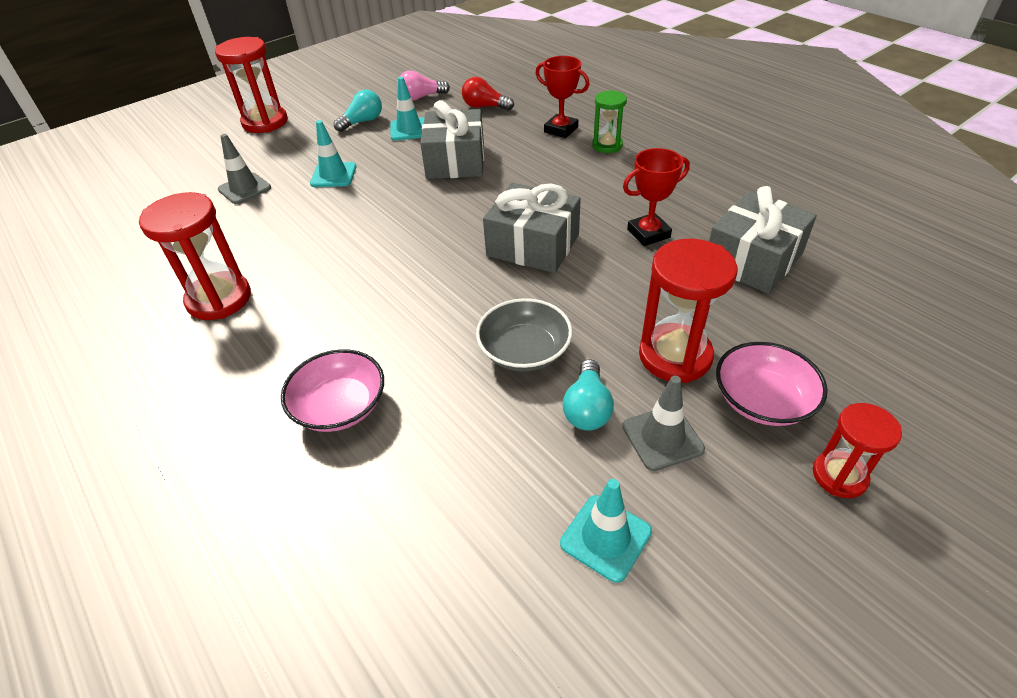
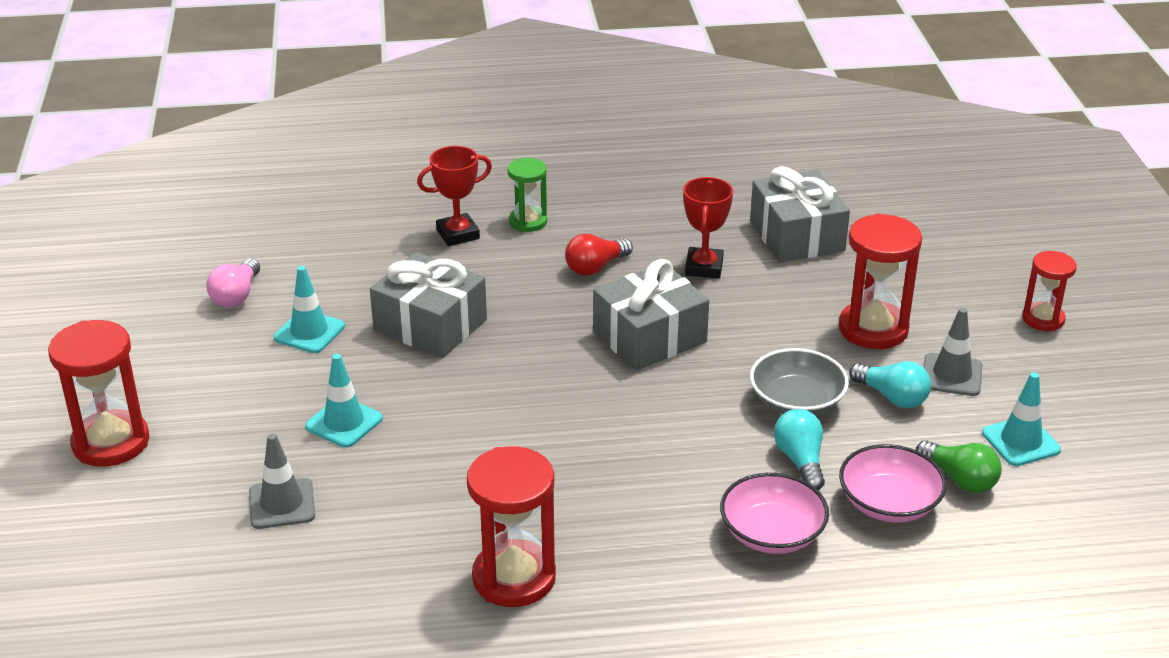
camera: 60 degrees left, 10 degrees down
turquoise light bulb [334,90,382,132] -> turquoise light bulb moved to [774,409,825,490]
red light bulb [462,77,514,110] -> red light bulb moved to [565,233,633,276]
pink bowl [716,342,828,426] -> pink bowl moved to [839,444,947,523]
none -> green light bulb [916,440,1002,493]

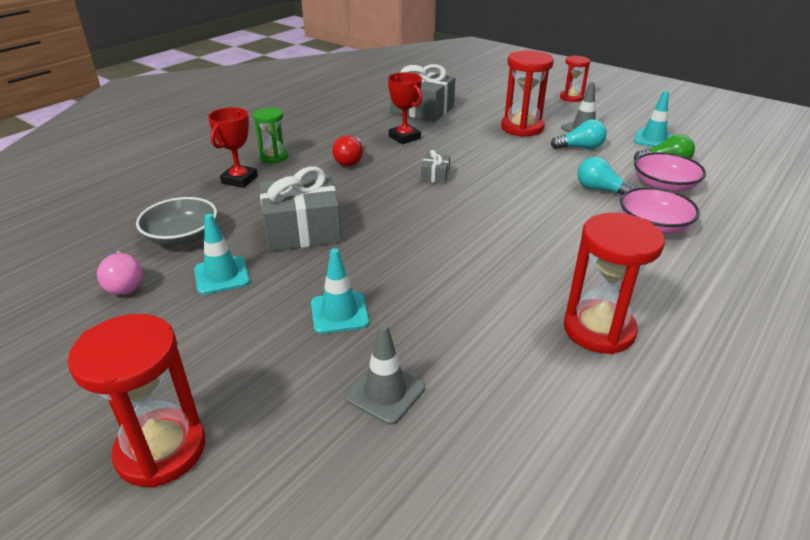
camera: 45 degrees left, 0 degrees up
grey gift [593,259,709,371] -> grey gift [421,150,450,184], size x0.46
grey bowl [750,348,849,415] -> grey bowl moved to [136,197,217,246]

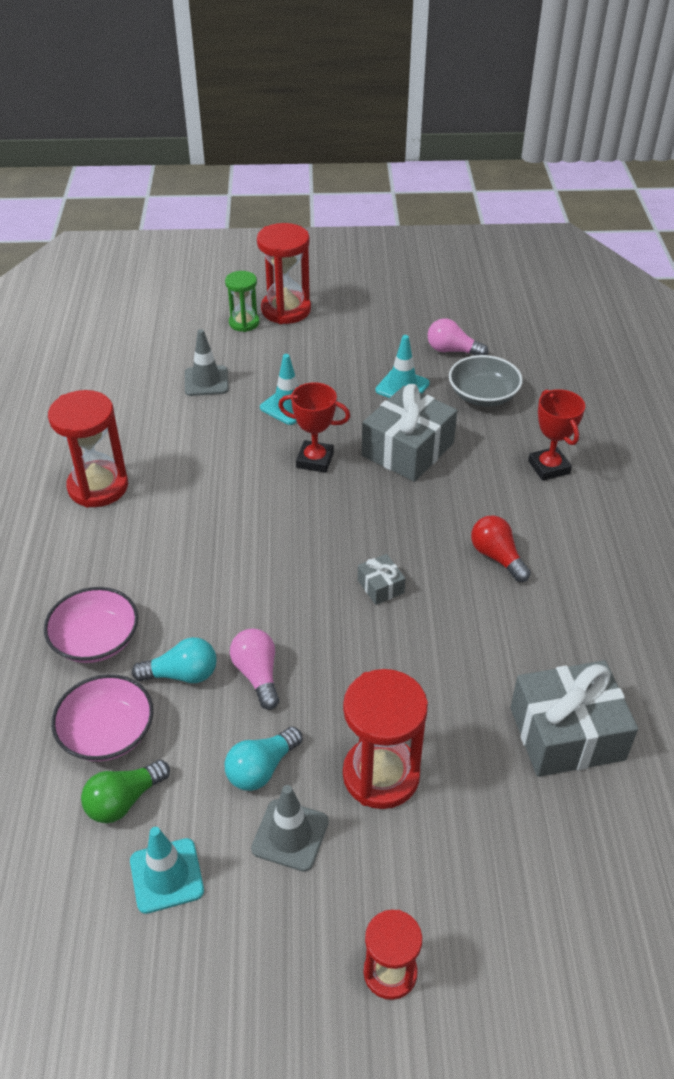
camera: 140 degrees right, 10 degrees up
green hourglass [253,108,288,163] -> green hourglass moved to [225,271,259,332]
red trophy [388,72,422,144] -> red trophy moved to [278,382,350,473]
none -> pink light bulb [230,628,279,710]

